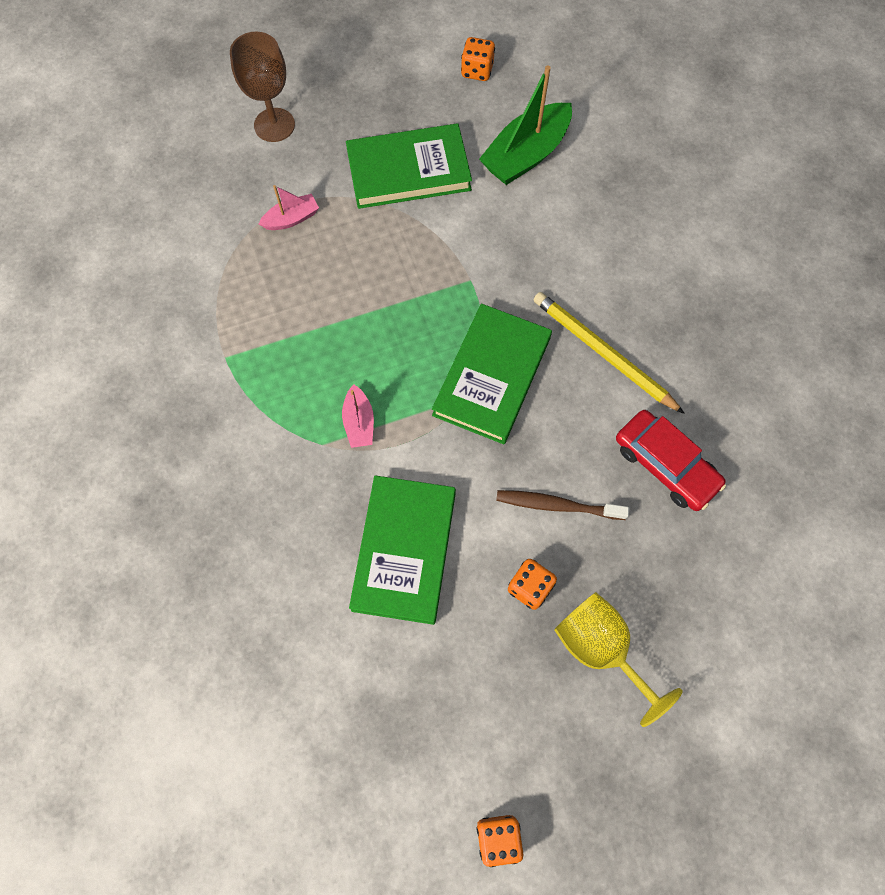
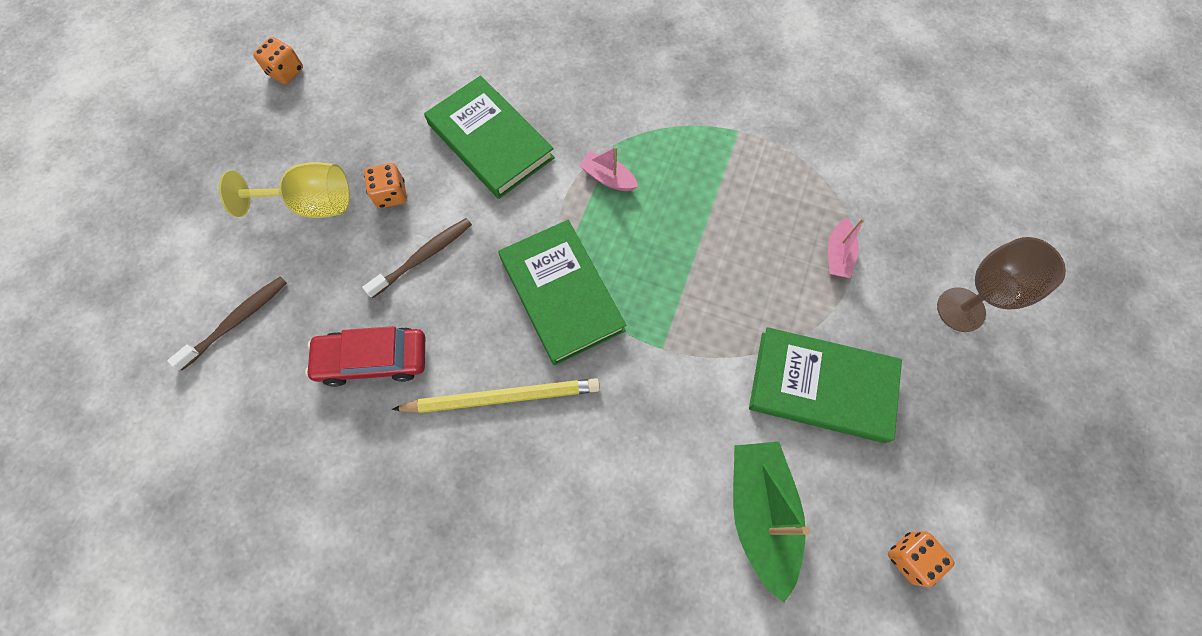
camera: 130 degrees right, 0 degrees up
green book [346,123,472,209] -> green book turned 75 degrees clockwise [749,327,902,443]
none -> brown toothbrush [167,276,287,371]

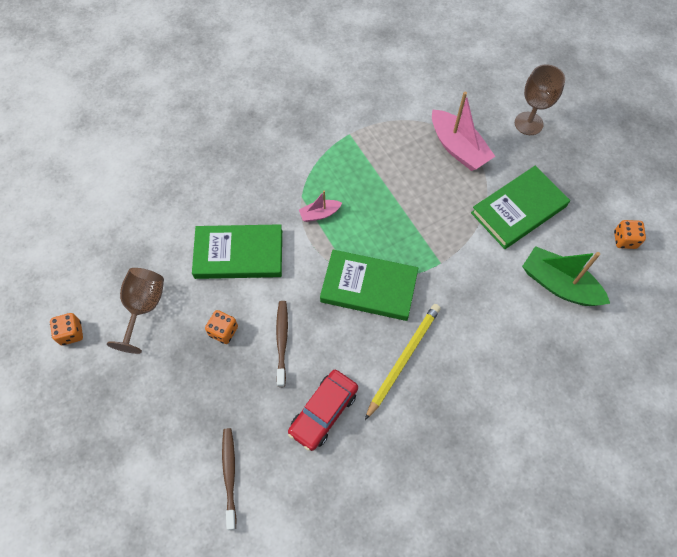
camera: 50 degrees left, 5 degrees down
yellow goblet [219,162,350,218] -> none
pink boat [828,218,865,278] -> pink boat [432,92,495,171], size x1.92
none -> brown goblet [107,268,164,354]

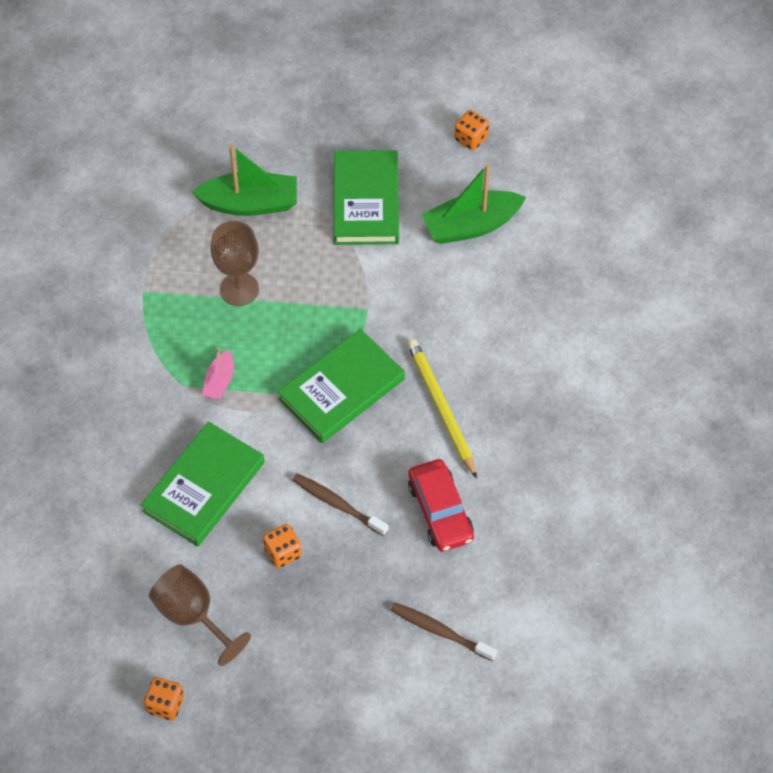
camera: 55 degrees left, 5 degrees down
pink boat [432,92,495,171] -> green boat [192,145,297,216]
brown goblet [515,65,565,135] -> brown goblet moved to [210,221,259,306]

